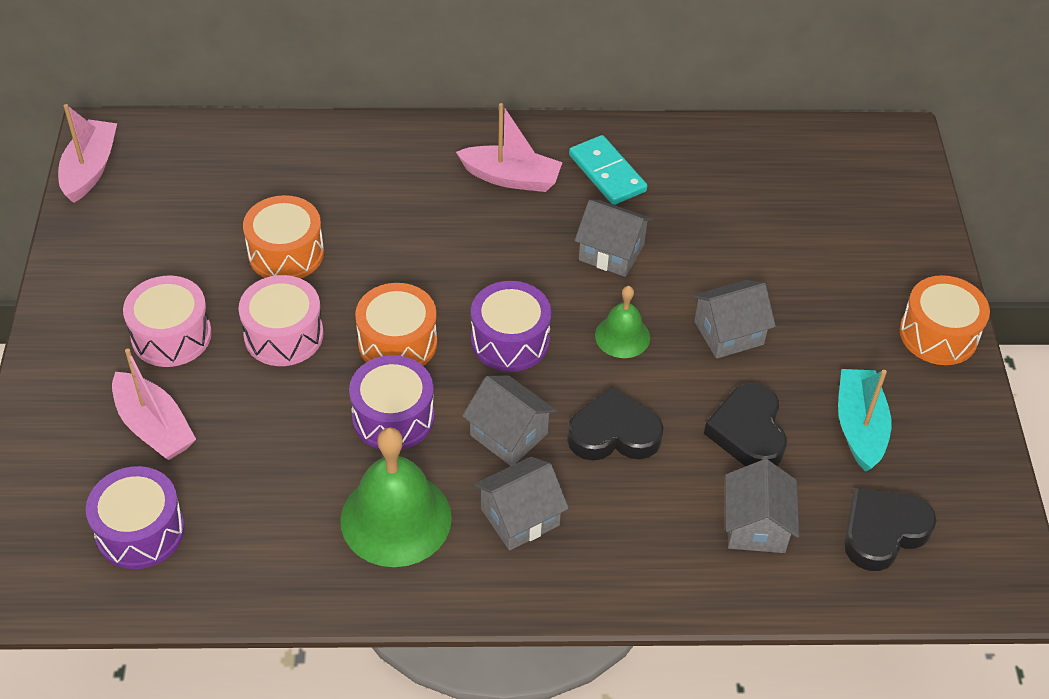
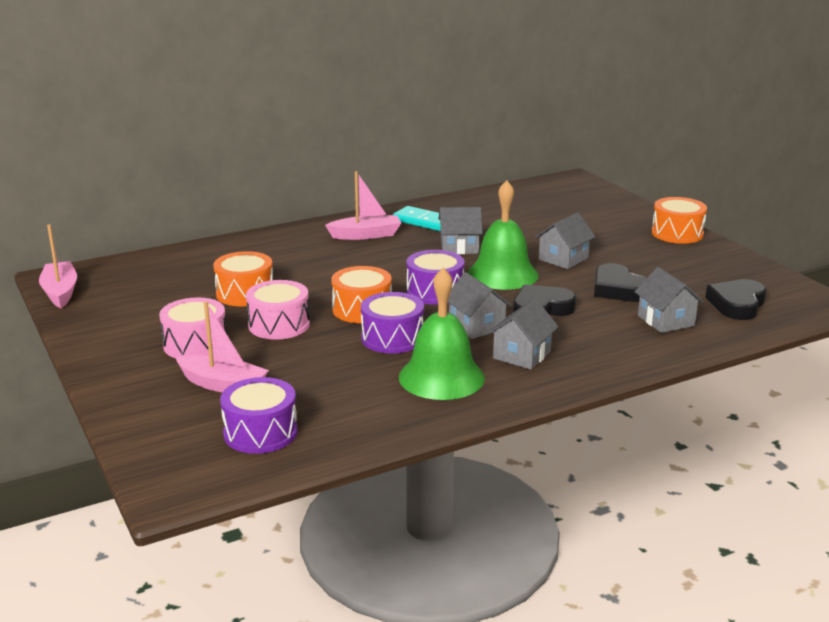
camera: 25 degrees left, 25 degrees down
grey house [462,375,557,466] -> grey house turned 45 degrees clockwise [448,272,512,339]
green bell [595,286,650,358] -> green bell [468,180,539,290], size x1.82
turquoise boat [838,369,891,472] -> none

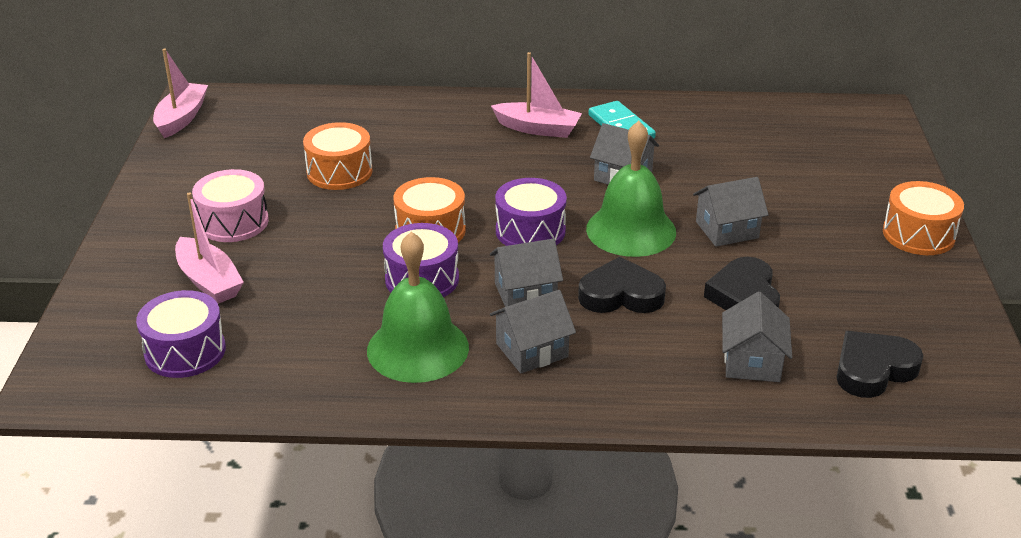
camera: 30 degrees right, 10 degrees up
pink drum [246,280,310,340] -> none
grey house [448,272,512,339] -> grey house turned 75 degrees clockwise [490,239,563,307]

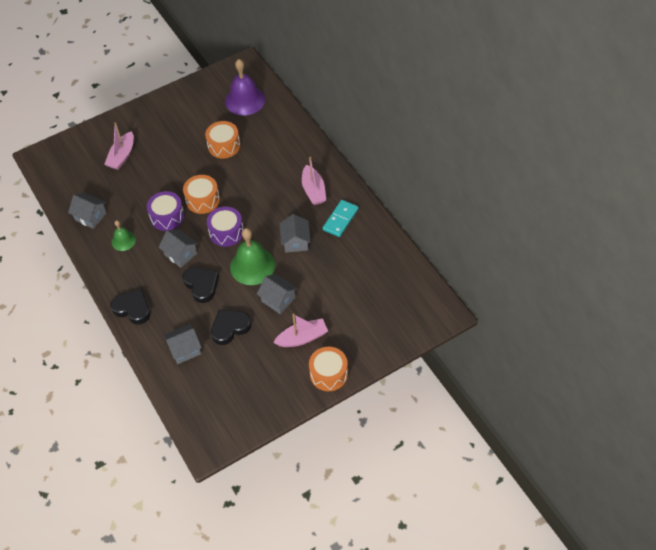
camera: 60 degrees right, 20 degrees up
purple drum [136,290,226,378] -> none
pink boat [153,48,208,138] -> pink boat moved to [273,314,328,347]
pink drum [192,169,269,242] -> none
green bell [367,232,469,383] -> green bell [111,220,136,251], size x0.55
grey house [490,290,576,373] -> grey house moved to [68,193,107,229]
black heart [837,331,923,398] -> black heart moved to [110,289,150,325]
none -> purple bell [225,59,265,116]

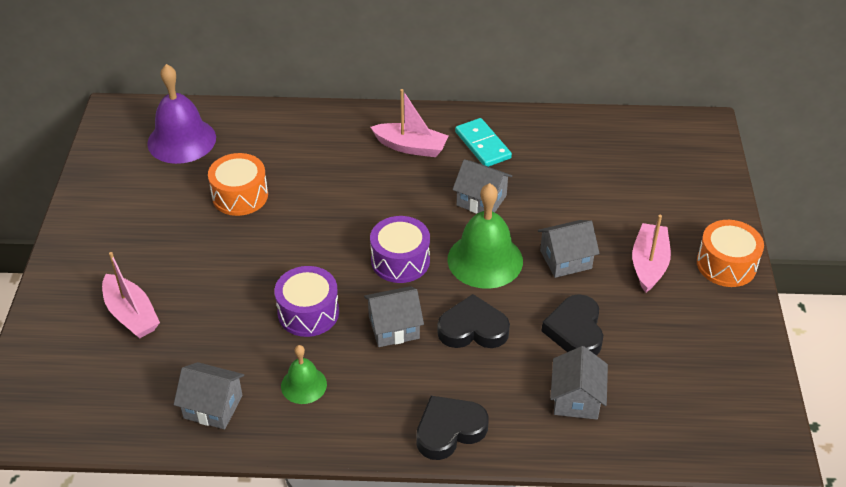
camera: 60 degrees left, 10 degrees down
grey house [68,193,107,229] -> grey house turned 45 degrees clockwise [174,362,244,429]
orange drum [183,175,220,214] -> none

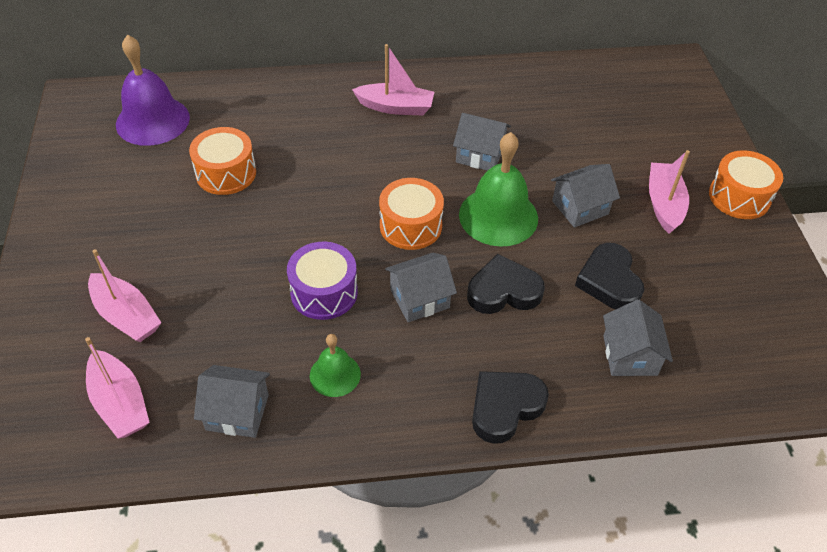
camera: 10 degrees left, 5 degrees up
purple drum [370,216,430,283] -> orange drum [379,178,444,250]
turquoise domino [455,118,512,167] -> none
none -> pink boat [85,337,150,439]

